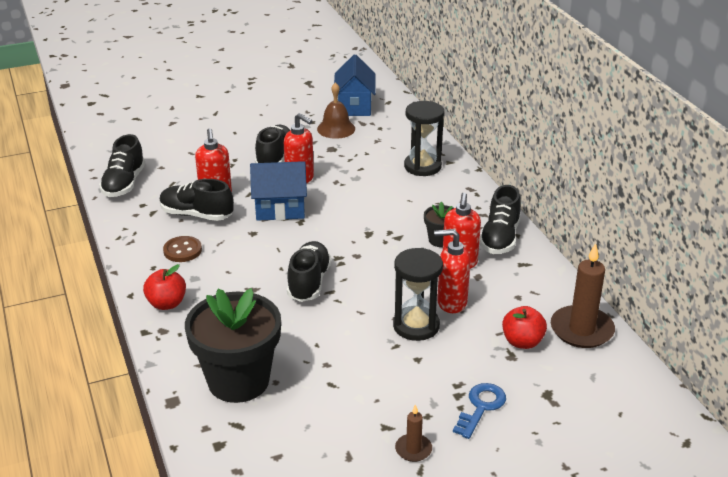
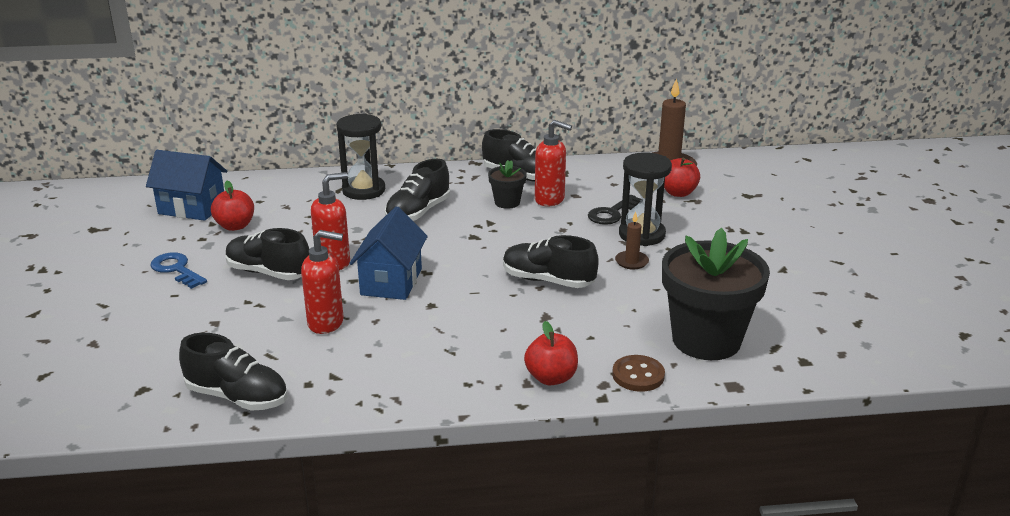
camera: 75 degrees left, 5 degrees down
black shoe [159,179,234,221] -> black shoe moved to [385,159,450,221]
brown button [163,236,202,262] -> brown button moved to [612,355,665,392]
brown bell [317,82,355,139] -> red apple [211,181,254,231]
brown candle [395,404,432,462] -> brown candle moved to [615,212,649,269]
red soap dispenser [434,229,470,313] -> black key [588,195,641,225]
blue key [453,383,506,439] -> blue key moved to [150,252,207,289]

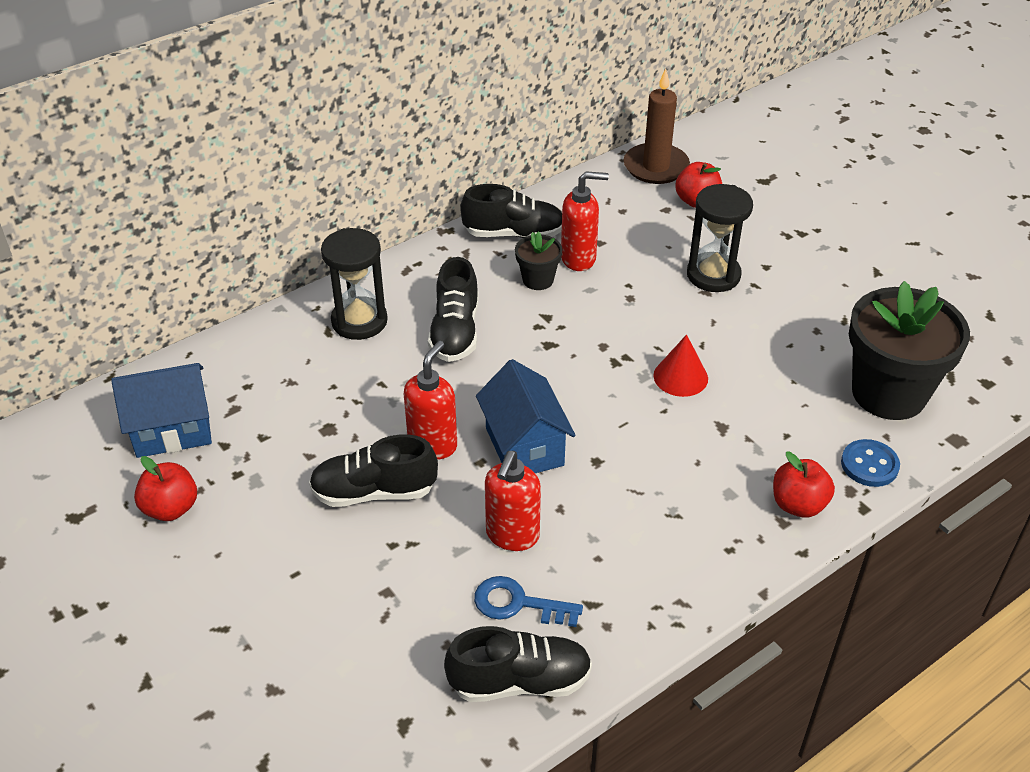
camera: 30 degrees left, 15 degrees up
blue key [150,252,207,289] -> blue key moved to [474,576,583,627]
red apple [211,181,254,231] -> red apple moved to [134,456,197,521]
red soap dispenser [301,230,344,334] -> red soap dispenser turned 135 degrees clockwise [485,451,541,551]
black shoe [503,235,599,288] -> red cone [653,334,708,397]
black key [588,195,641,225] -> none
brown button [612,355,665,392] -> blue button [841,439,900,487]
brown candle [615,212,649,269] -> none

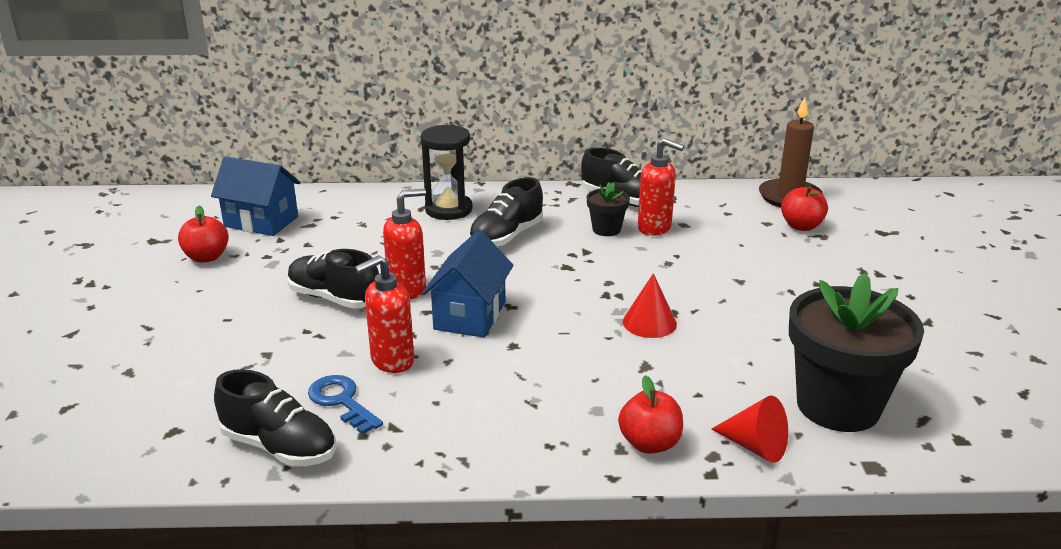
camera: 35 degrees right, 15 degrees down
black hourglass [687,184,753,292] -> none
blue button [841,439,900,487] -> red cone [712,396,788,463]

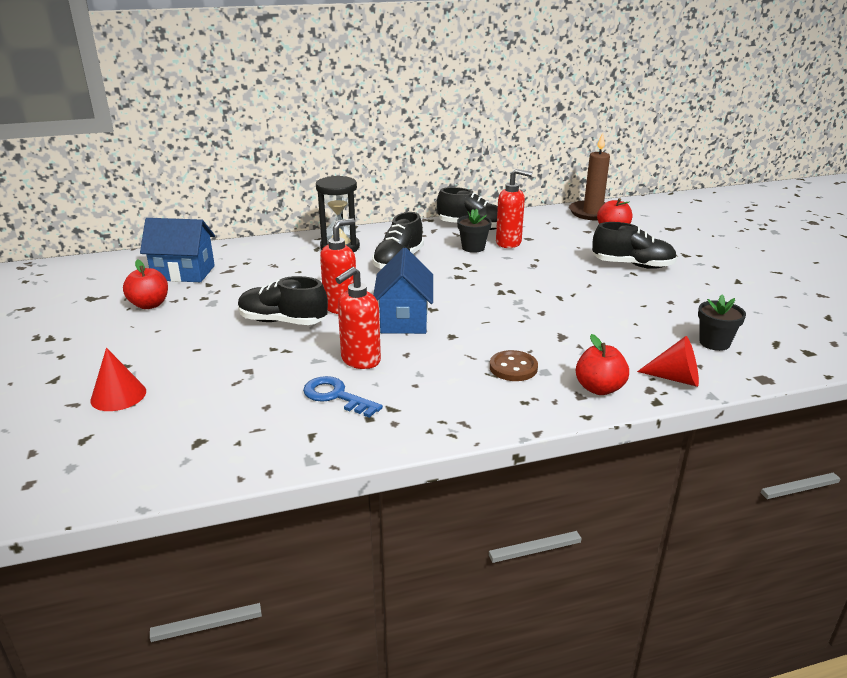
camera: 15 degrees left, 0 degrees up
black shoe [214,369,336,466] -> black shoe moved to [592,222,677,269]
red cone [623,273,677,338] -> red cone moved to [91,348,146,411]
black flower pot [789,273,924,432] -> black flower pot [698,295,746,351], size x0.47
none -> brown button [490,350,538,381]

